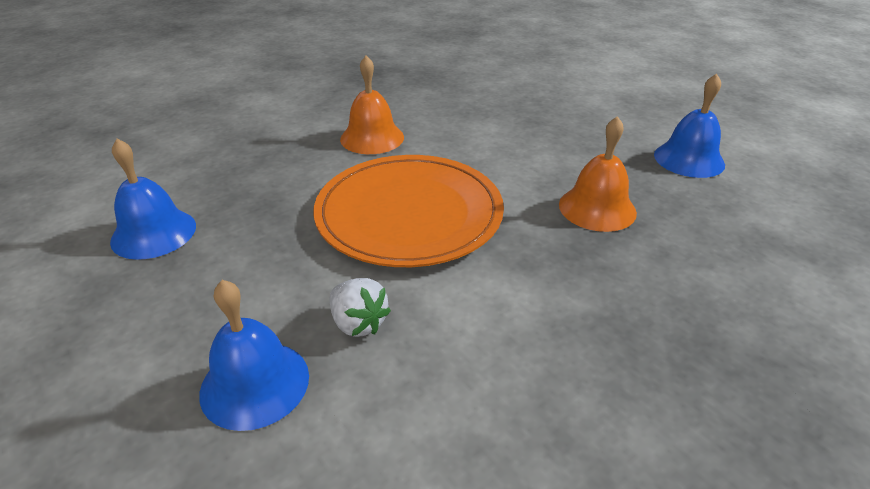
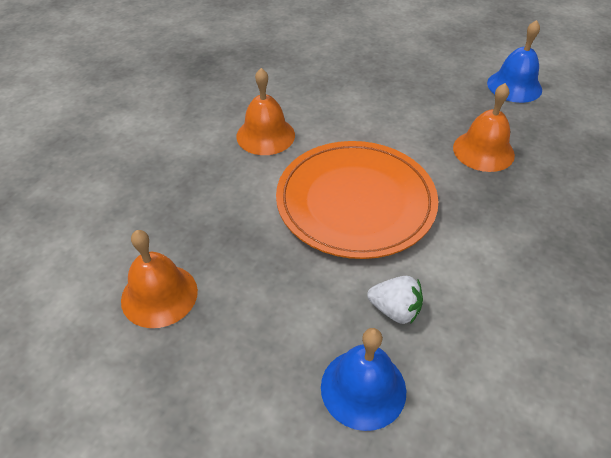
camera: 25 degrees left, 10 degrees up
blue bell [110,139,196,260] -> orange bell [121,230,198,328]

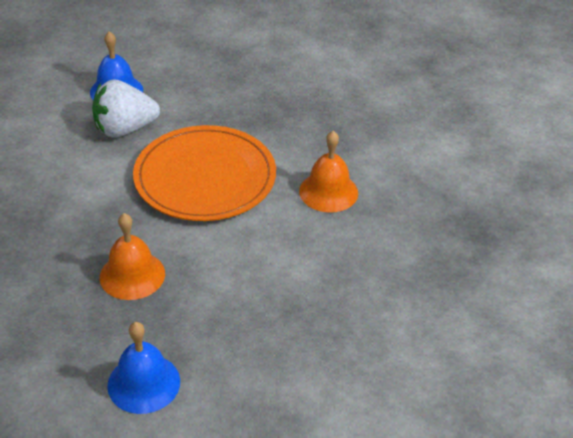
camera: 140 degrees right, 5 degrees down
orange bell [121,230,198,328] -> none
white strawberry [367,276,423,324] -> white strawberry [92,79,160,138], size x1.69

